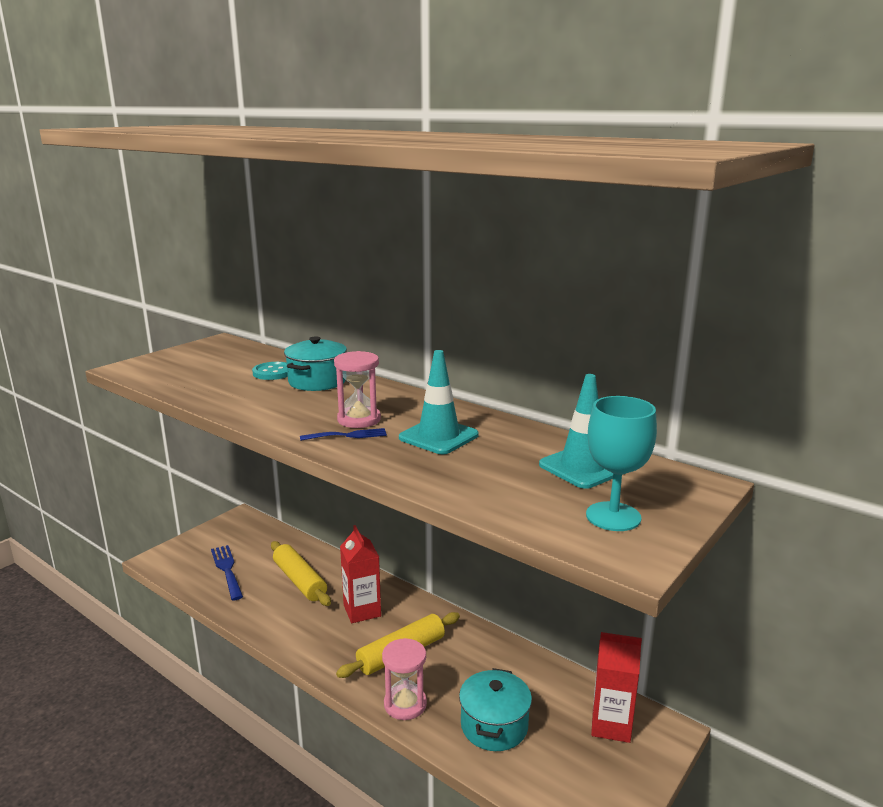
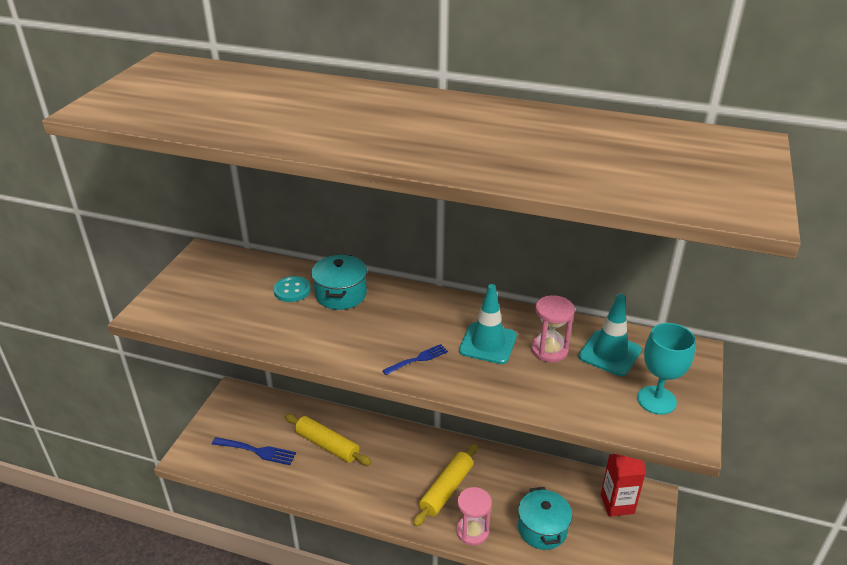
camera: 20 degrees left, 15 degrees up
blue fork [211,545,243,600] -> blue fork turned 150 degrees clockwise [212,437,296,465]
pink hourglass [334,351,381,428] -> pink hourglass moved to [531,295,575,363]
red carton [340,525,381,623] -> none

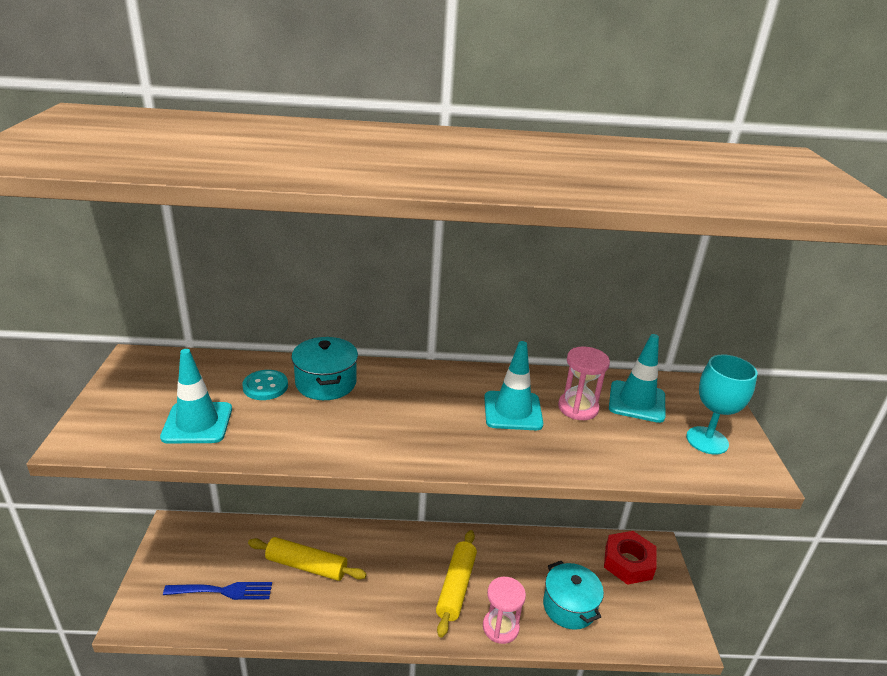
camera: 20 degrees left, 5 degrees down
blue fork [382,344,448,375] -> none
red carton [601,454,646,517] -> red nut [604,531,657,585]
none -> turquoise traffic cone [160,349,232,443]

